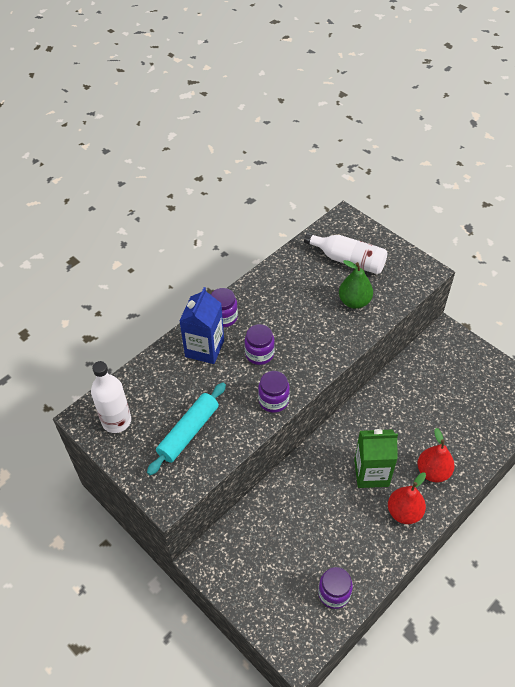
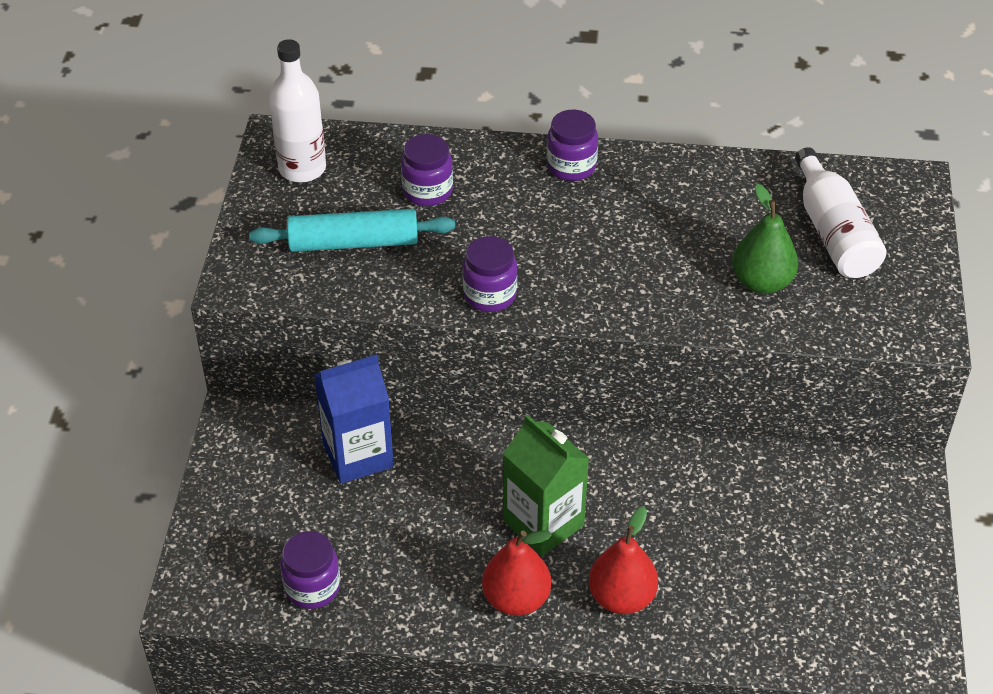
camera: 50 degrees right, 5 degrees down
blue carton [179,287,224,364] -> blue carton moved to [314,354,394,484]
purple jar [245,324,275,365] -> purple jar moved to [401,134,453,206]

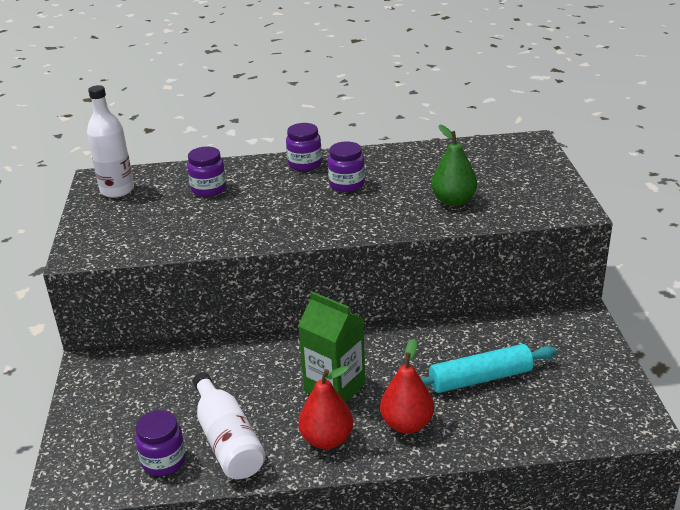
camera: 10 degrees left, 15 degrees down
turquoise rolling pin [249,209,455,252] -> turquoise rolling pin moved to [420,344,557,393]
blue carton [314,354,394,484] -> none
purple jar [462,236,517,312] -> purple jar moved to [328,142,365,192]
white bottle [795,147,886,278] -> white bottle moved to [193,372,266,479]

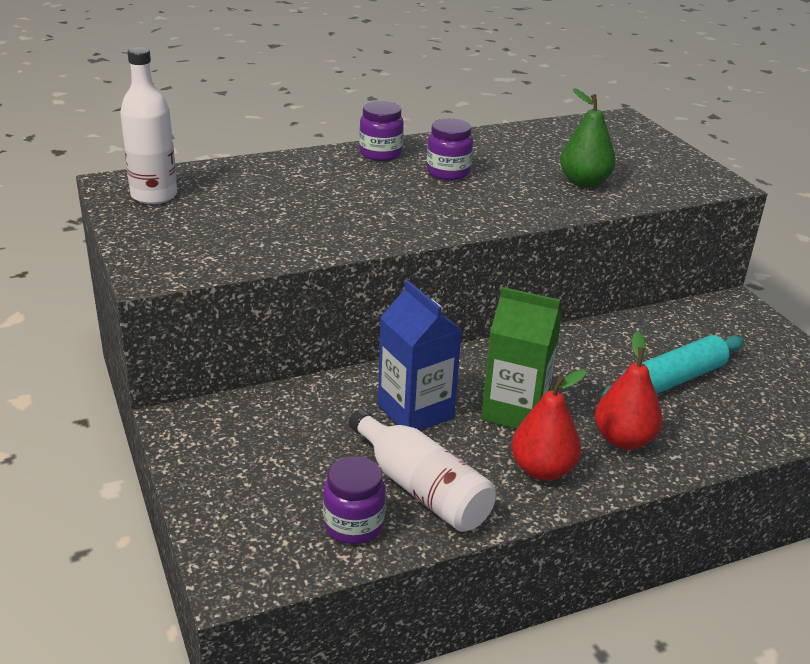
camera: 20 degrees left, 0 degrees up
purple jar [187,146,226,197] -> none
none -> blue carton [378,280,462,431]

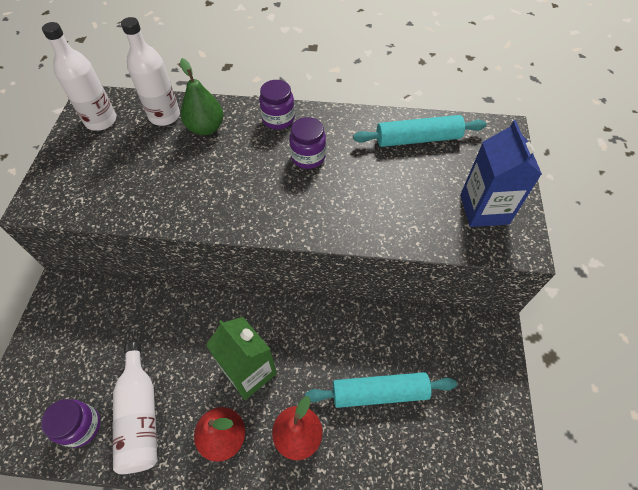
camera: 30 degrees right, 25 degrees up
blue carton [378,280,462,431] -> blue carton moved to [460,120,542,227]
green pear [560,88,616,188] -> green pear moved to [180,58,224,135]
none -> white bottle [121,17,180,126]
none -> turquoise rolling pin [353,115,487,147]

